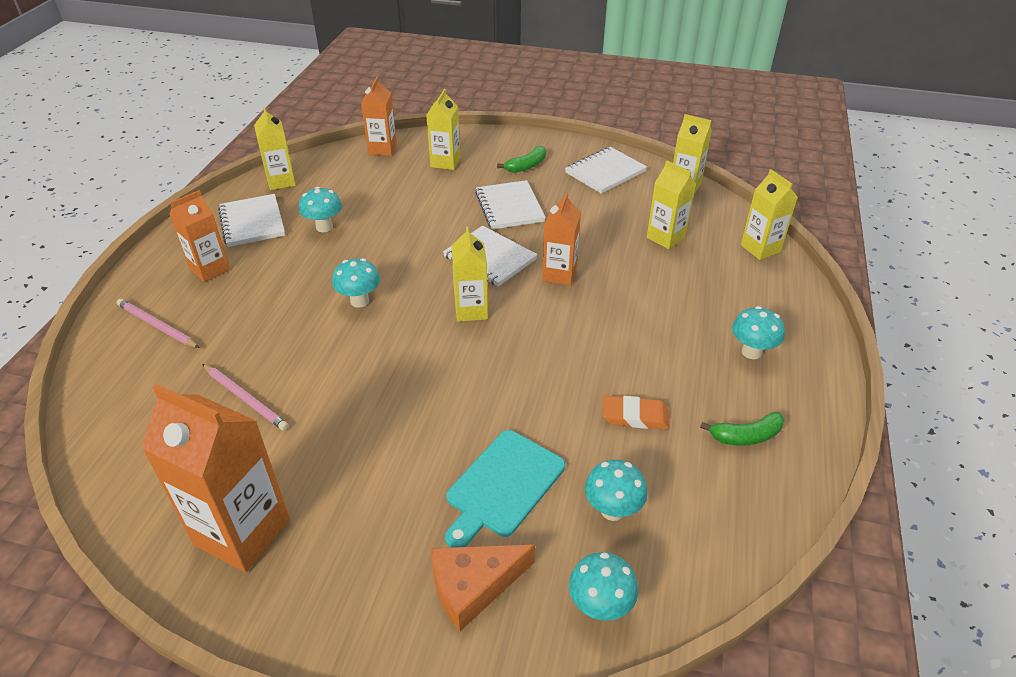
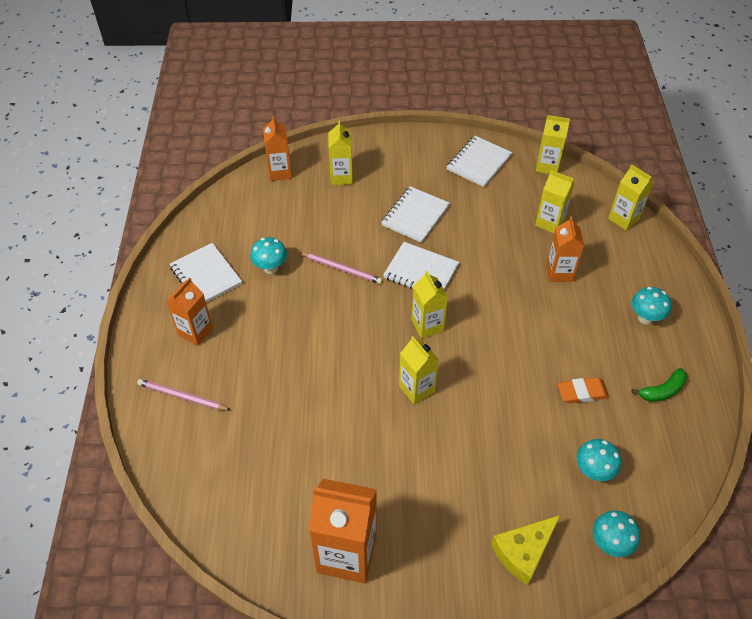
camera: 15 degrees left, 10 degrees up
pink pencil [202,364,289,431] -> pink pencil moved to [299,252,383,284]
yellow carton [254,107,296,190] -> yellow carton moved to [399,336,439,404]
turquoise mushroom [332,258,380,308] -> none
orange cheese [431,545,535,631] -> yellow cheese [491,515,560,585]
turquoise cutting board [445,430,565,547] -> none
white notebook [475,180,546,229] -> white notebook turned 60 degrees clockwise [381,186,450,243]
green banana [497,146,546,173] -> none
orange carton [542,193,581,285] -> orange carton moved to [546,216,584,282]

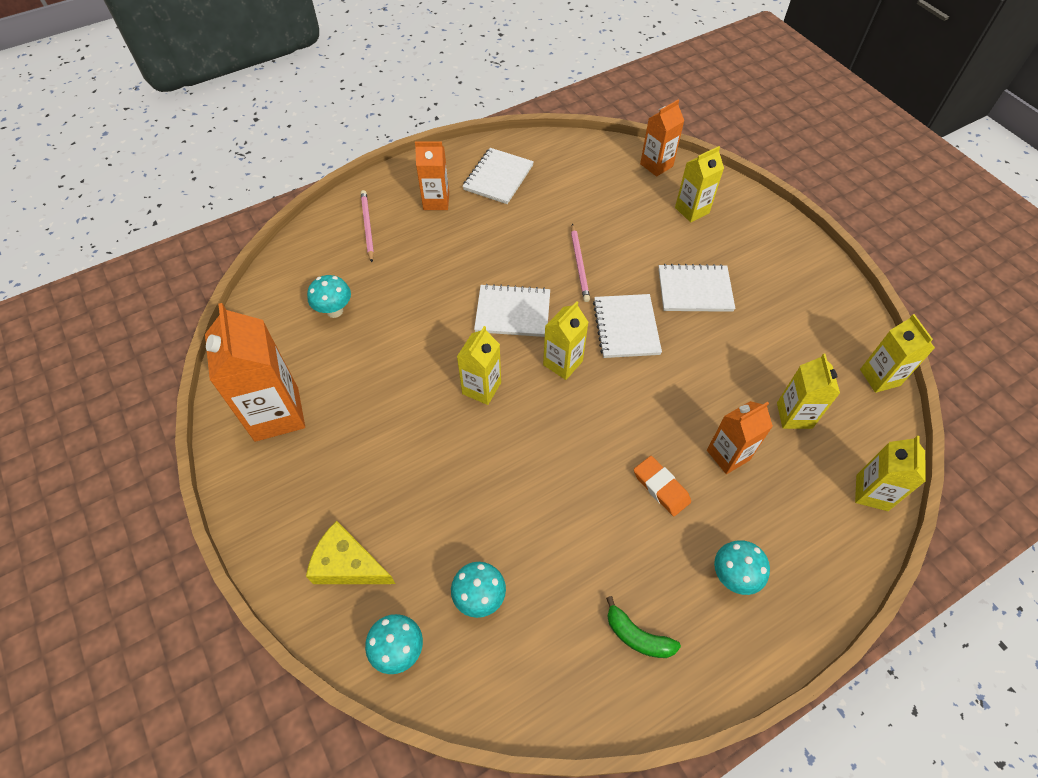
camera: 60 degrees right, 5 degrees up
turquoise mushroom [250,237,287,274] -> turquoise mushroom moved to [307,275,351,318]
white notebook [447,136,512,187] -> white notebook moved to [474,284,550,337]
orange eraser [558,377,609,404] -> orange eraser moved to [634,456,691,516]

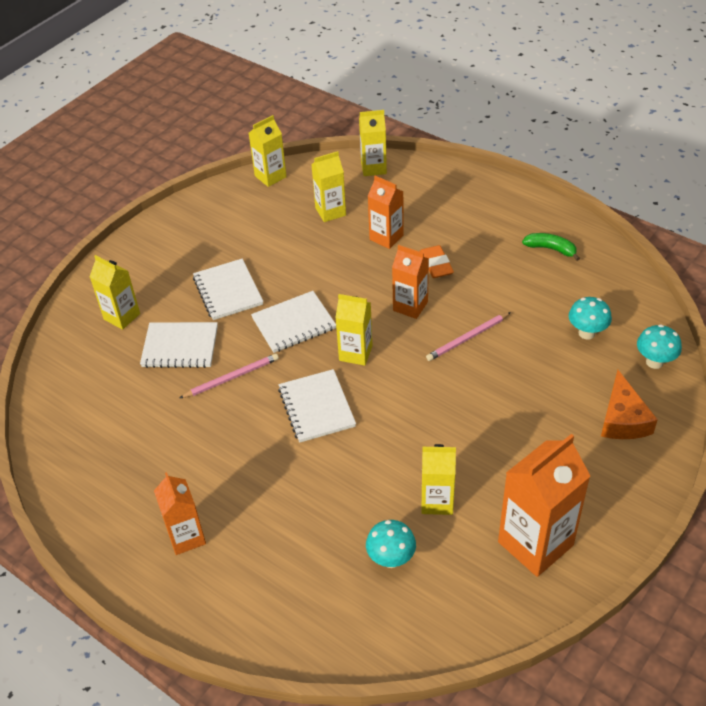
camera: 110 degrees left, 10 degrees down
yellow cheese [306,521,395,584] -> orange cheese [601,370,658,439]
pink pencil [361,190,374,262] -> pink pencil moved to [426,312,511,361]
yellow carton [457,326,501,405] -> yellow carton moved to [421,444,456,515]
white notebook [462,148,534,204] -> white notebook moved to [140,322,218,368]
green banana [606,596,681,658] -> green banana turned 75 degrees counterclockwise [522,233,580,261]
orange eraser [634,456,691,516] -> orange eraser turned 45 degrees counterclockwise [419,245,454,278]
orange carton [640,100,684,177] -> orange carton moved to [392,245,429,319]
turquoise mushroom [714,540,770,595] -> none

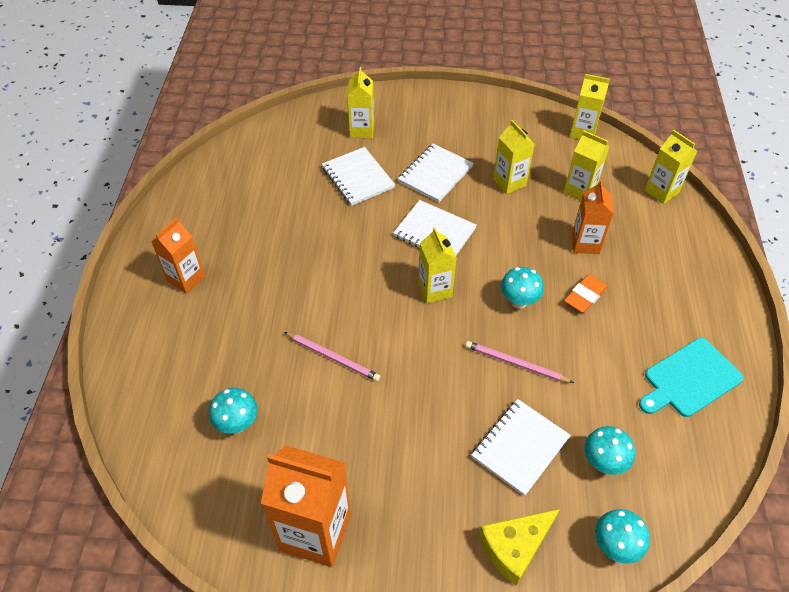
camera: 55 degrees right, 5 degrees up
pink pencil [180,354,279,398] -> pink pencil moved to [284,332,380,382]
white notebook [278,369,356,443] -> white notebook moved to [471,399,571,496]
orange carton [392,245,429,319] -> turquoise mushroom [501,267,544,309]
yellow carton [421,444,456,515] -> yellow carton moved to [493,120,535,194]
green banana [522,233,580,261] -> turquoise cutting board [639,338,743,417]
orange cheese [601,370,658,439] -> yellow cheese [479,509,560,586]

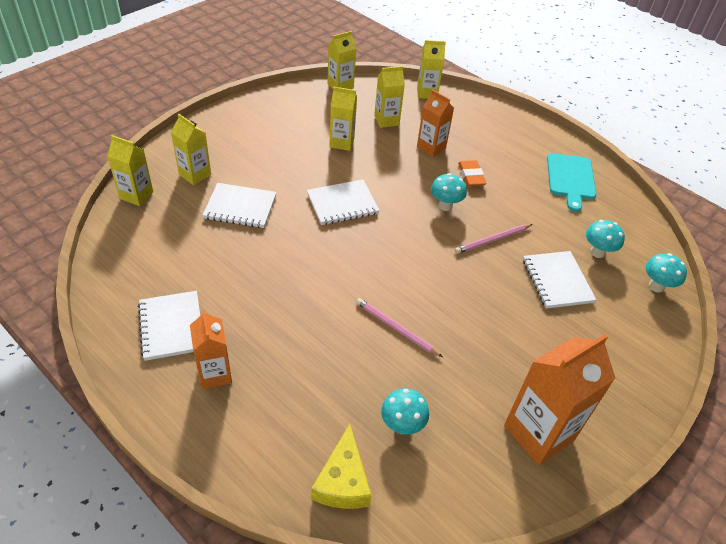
camera: 55 degrees left, 5 degrees down
pink pencil [284,332,380,382] -> pink pencil turned 120 degrees counterclockwise [356,298,443,357]
white notebook [398,144,474,202] -> white notebook moved to [138,291,200,361]
yellow carton [418,227,456,303] -> yellow carton moved to [107,135,153,206]
yellow cheese [479,509,560,586] -> yellow cheese moved to [311,424,372,509]

